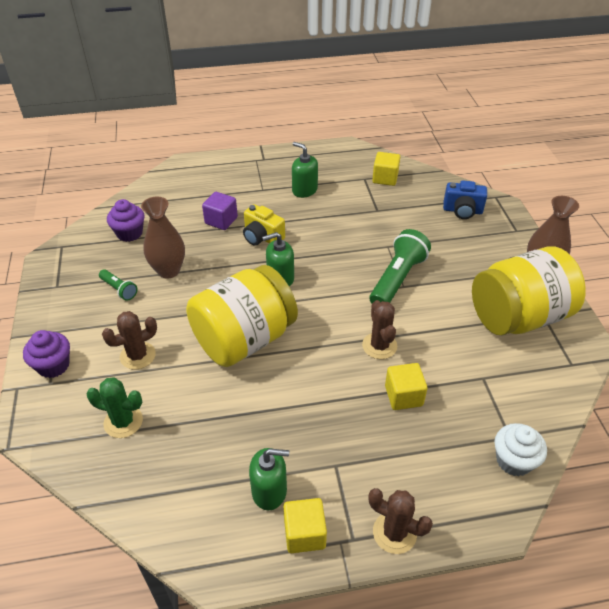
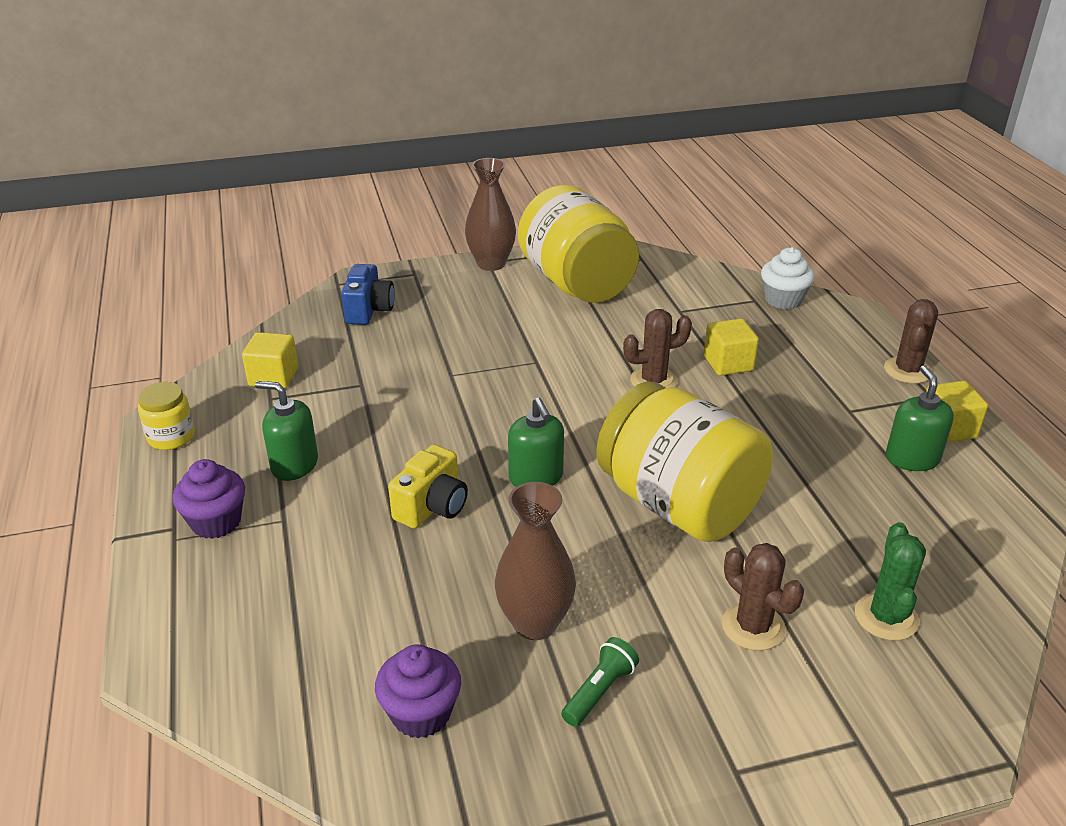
camera: 95 degrees left, 10 degrees down
purple cupcake [23,330,70,378] -> purple cupcake moved to [172,459,245,539]
purple cube [202,192,238,230] -> none
green soap dispenser [292,142,318,198] -> green soap dispenser turned 75 degrees clockwise [255,381,318,481]
green flashlight [370,229,431,304] -> none
none -> yellow jar [138,382,195,450]

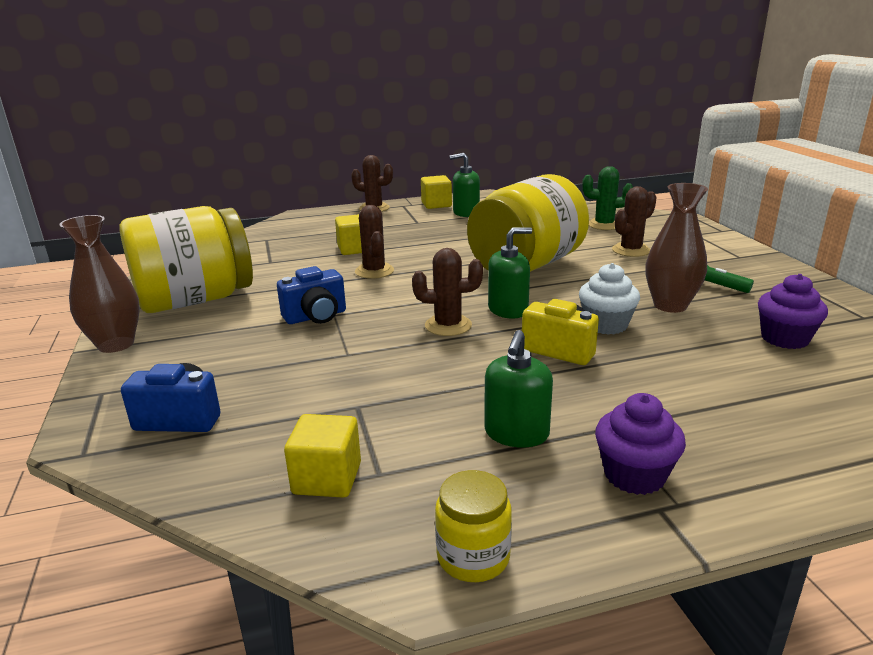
camera: 90 degrees left, 10 degrees down
white cupcake [761,247,815,309] -> white cupcake moved to [579,263,640,335]
none -> blue camera [277,266,346,324]
none -> brown cactus [412,248,483,336]

